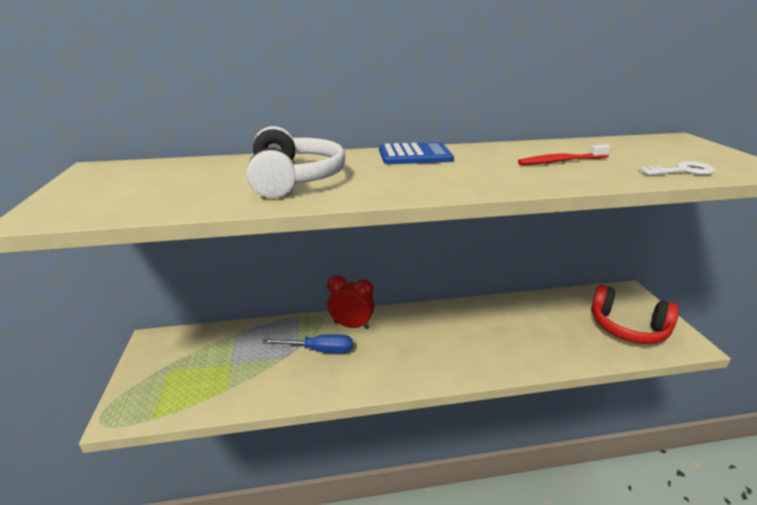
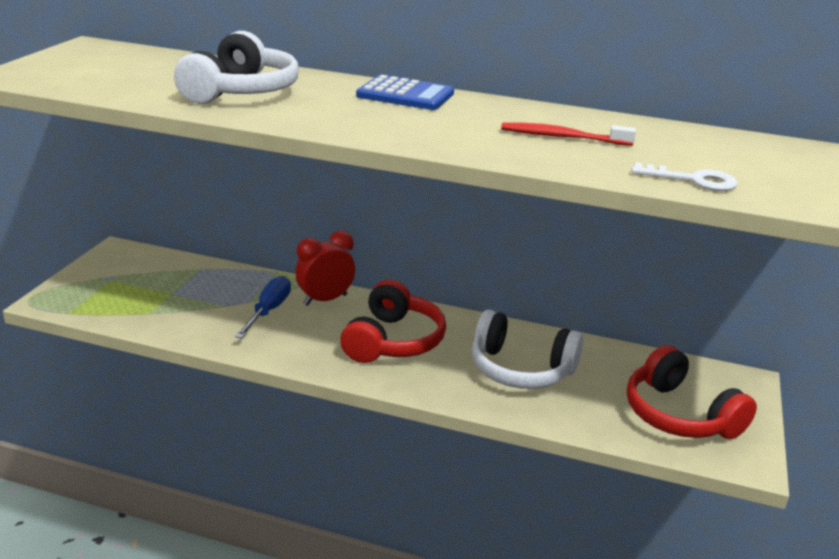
camera: 25 degrees right, 0 degrees up
blue screwdriver [263,335,353,353] -> blue screwdriver turned 105 degrees counterclockwise [235,276,291,338]
red clock [327,275,375,329] -> red clock turned 75 degrees counterclockwise [295,231,355,306]
none -> red headphones [340,280,446,363]
none -> white headphones [472,310,583,389]

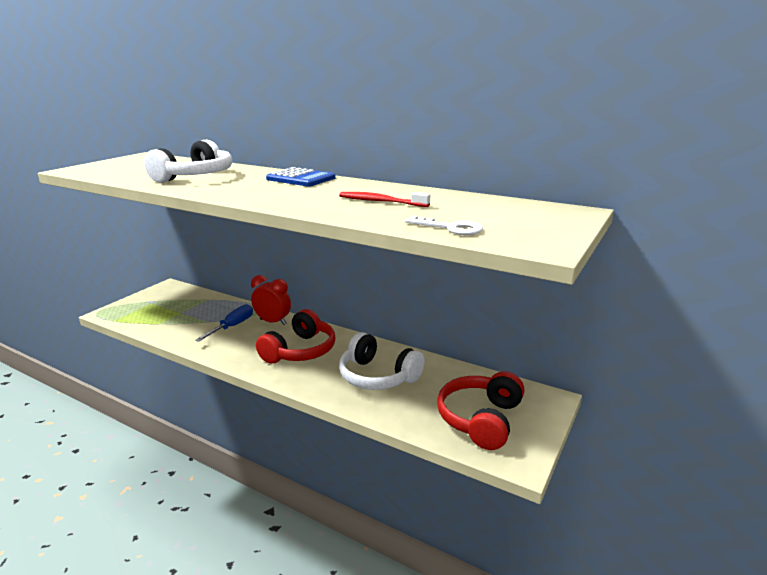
camera: 15 degrees right, 5 degrees down
red clock [295,231,355,306] -> red clock turned 45 degrees clockwise [251,275,291,325]
red headphones [627,345,757,439] -> red headphones turned 45 degrees clockwise [437,371,524,450]

